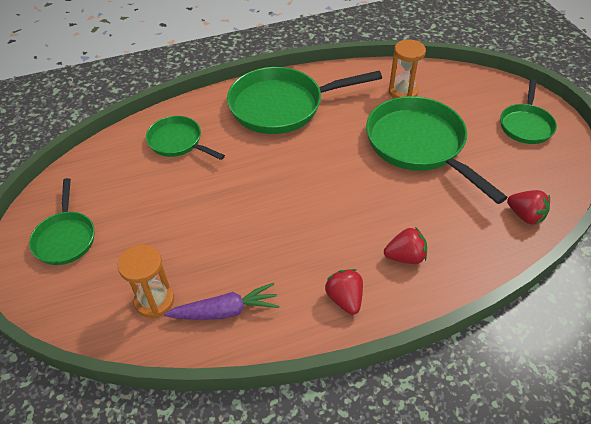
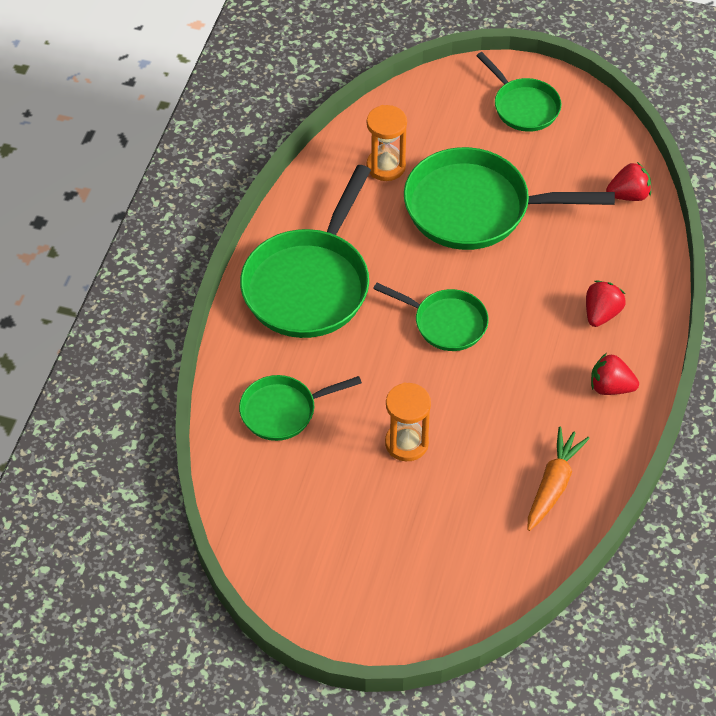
camera: 55 degrees left, 5 degrees up
green pan [29,178,95,265] -> green pan moved to [373,283,489,351]
orange hourglass [118,244,174,318] -> orange hourglass moved to [385,382,431,461]
purple carrot [164,283,279,320] -> orange carrot [527,426,590,531]

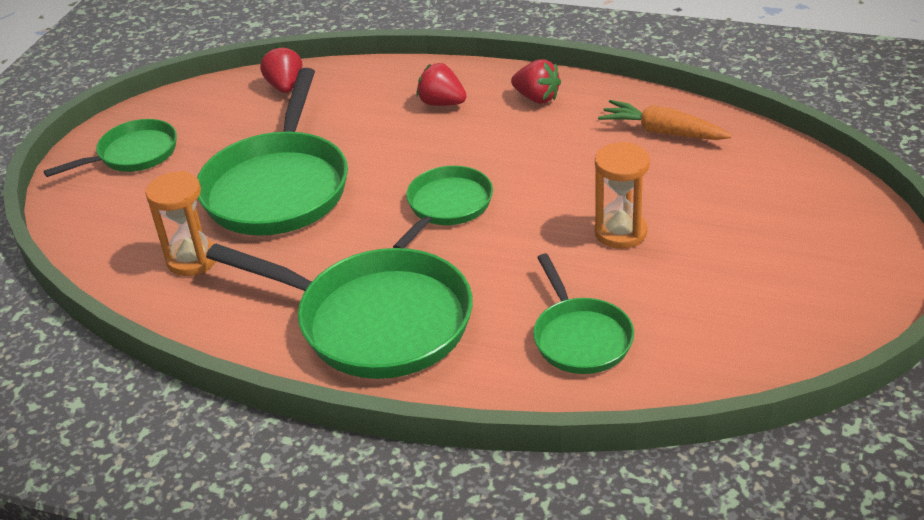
camera: 85 degrees left, 15 degrees down
red strawberry [591,353,639,395] -> red strawberry turned 75 degrees counterclockwise [511,59,561,103]

